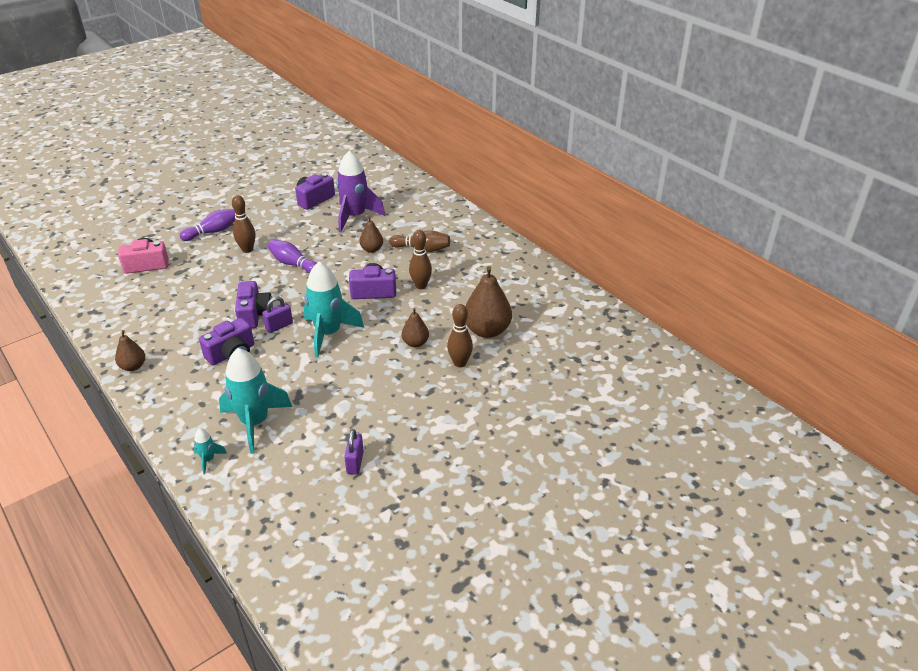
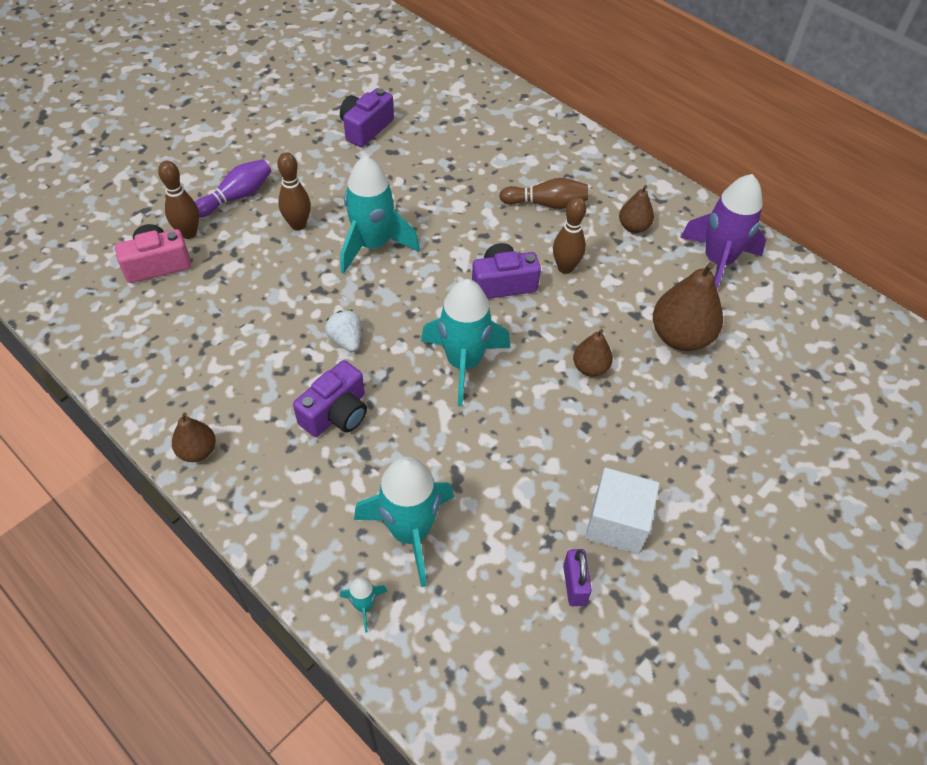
camera: 10 degrees left, 15 degrees up
purple camera [235,281,273,328] -> white strawberry [325,310,361,352]
purple padlock [262,296,293,333] -> none
purple bowling pin [268,240,317,274] -> turquoise rocket [341,156,420,274]
purple rocket [336,151,385,232] -> purple rocket moved to [680,174,766,289]
brown pear [359,216,383,253] -> brown pear moved to [619,185,654,233]
brown bowling pin [447,304,473,367] -> brown bowling pin moved to [158,161,199,239]
none -> white cube [585,468,659,554]

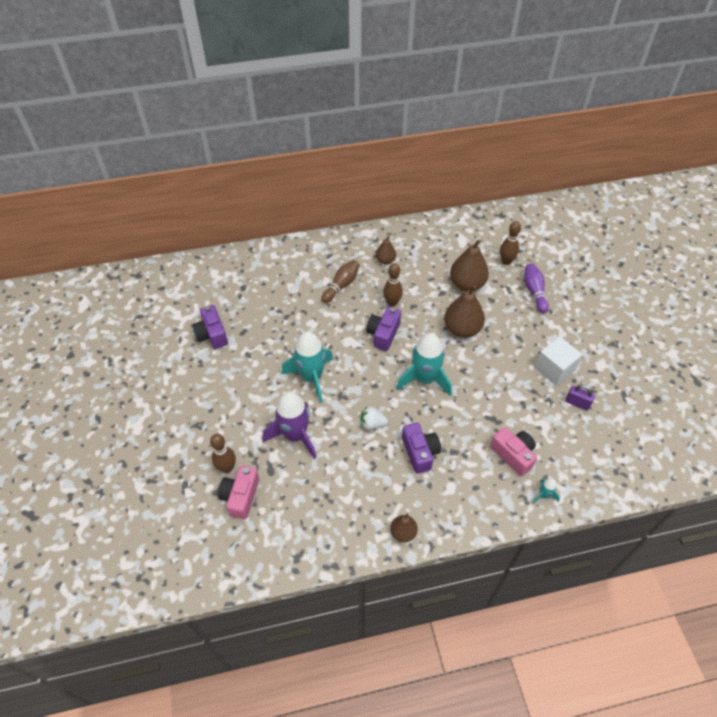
camera: 55 degrees left, 0 degrees up
purple bowling pin [195,159,271,217] -> purple bowling pin moved to [524,263,549,313]
brown bowling pin [277,152,311,231] -> brown bowling pin moved to [500,221,521,265]
turquoise rocket [354,456,454,587] -> pink camera [490,427,537,476]
brown pear [573,329,613,377] -> brown pear [444,285,485,338], size x1.79
purple rocket [680,174,766,289] -> purple rocket moved to [263,392,317,459]

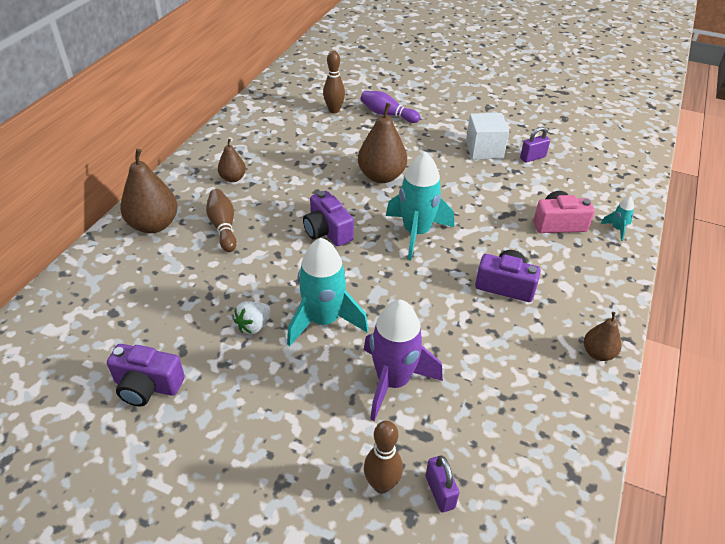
camera: 55 degrees left, 10 degrees down
pink camera [218,466,259,519] -> purple padlock [426,455,459,512]
white strawberry [361,407,388,430] -> white strawberry moved to [234,301,270,334]
brown bowling pin [383,263,403,307] -> none
brown pear [450,240,489,291] -> brown pear moved to [120,149,178,233]

